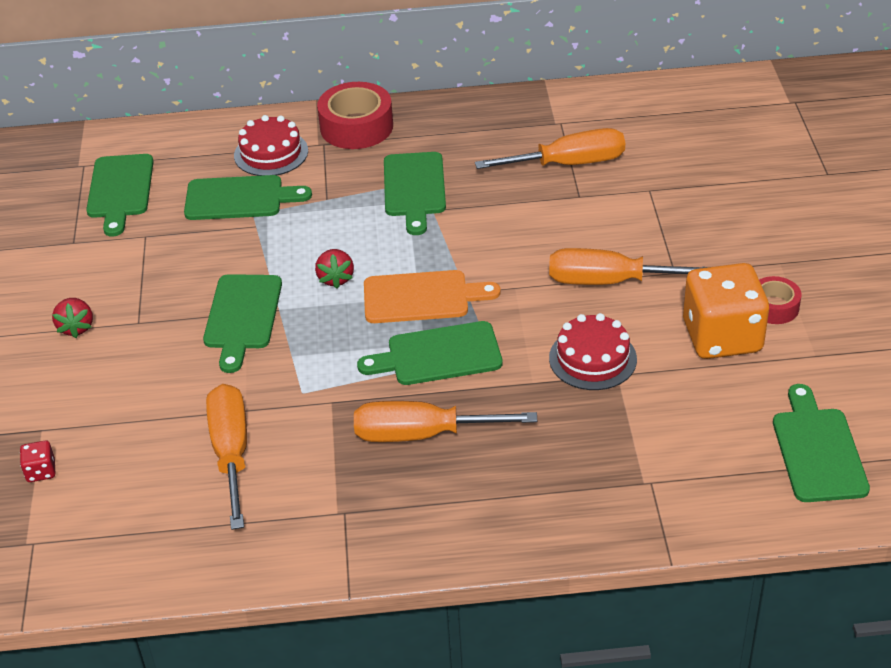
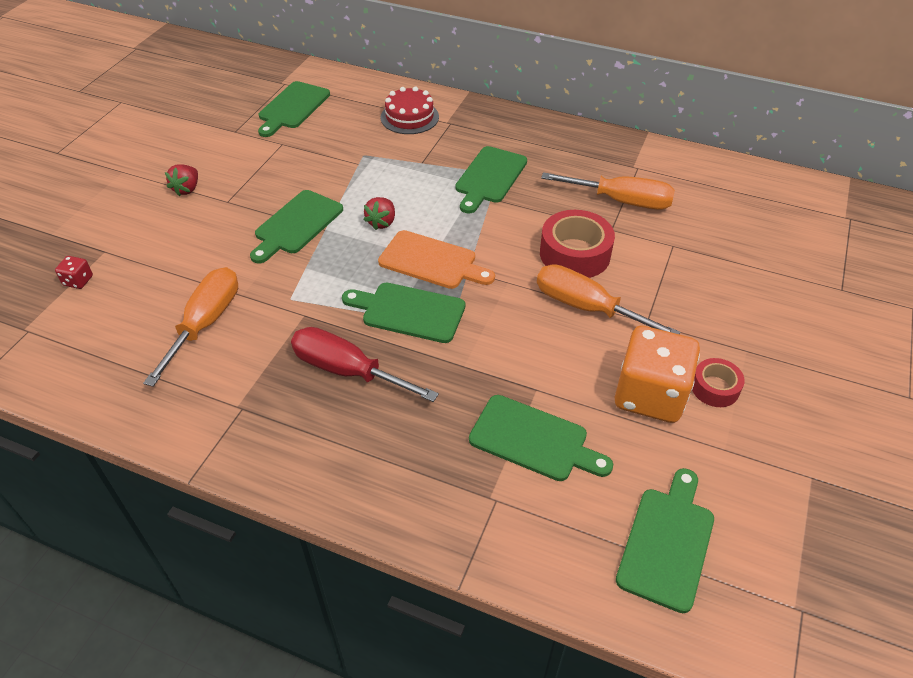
camera: 25 degrees right, 5 degrees up
green cutting board [184,175,312,220] -> green cutting board moved to [469,395,613,481]
red tape [317,82,393,149] -> red tape moved to [540,210,615,278]
orange screwdriver [354,401,537,442] -> red screwdriver [291,327,439,402]
red cake [549,313,637,390] -> none

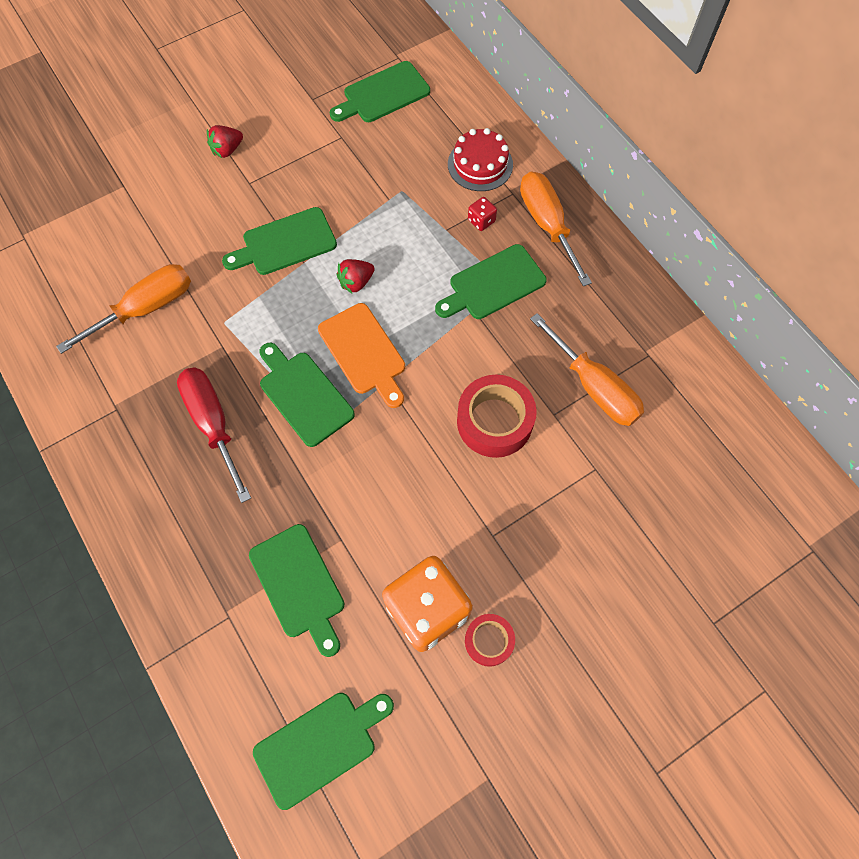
camera: 35 degrees right, 20 degrees up
red dice [55,256,93,289] -> red dice moved to [468,197,497,231]
orange screwdriver [537,264,680,334] -> orange screwdriver moved to [520,172,592,286]

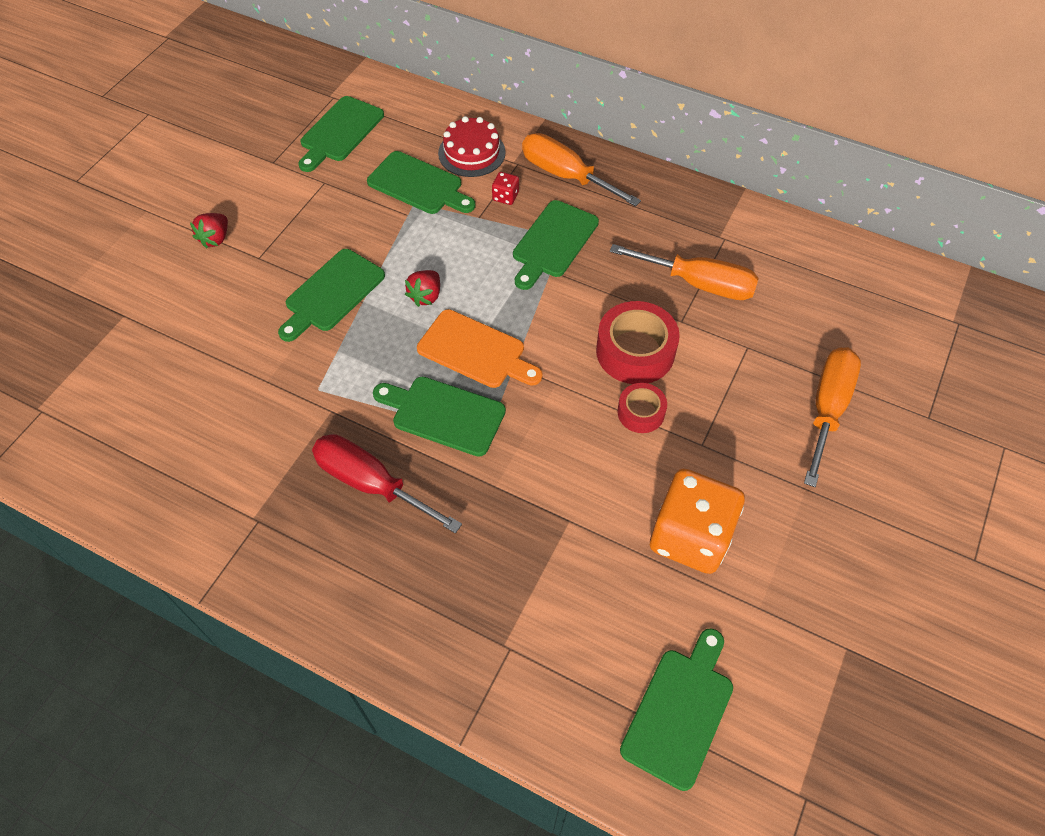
camera: 30 degrees left, 10 degrees down
orange screwdriver [56,264,191,354] -> orange screwdriver moved to [804,347,861,487]
green cutting board [249,524,344,657] -> green cutting board moved to [367,151,476,214]
red tape [465,614,515,667] -> red tape moved to [617,383,667,433]

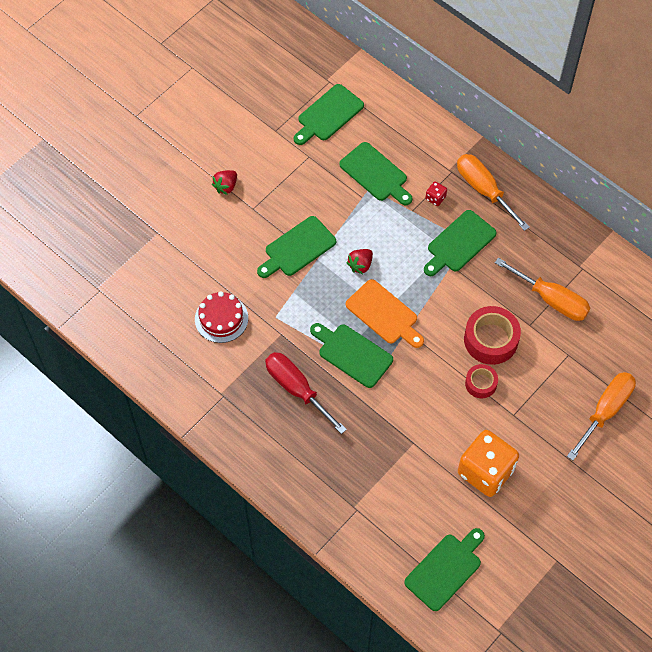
camera: 15 degrees right, 5 degrees up
red cake [438,116,506,177] -> red cake moved to [195,291,248,343]

